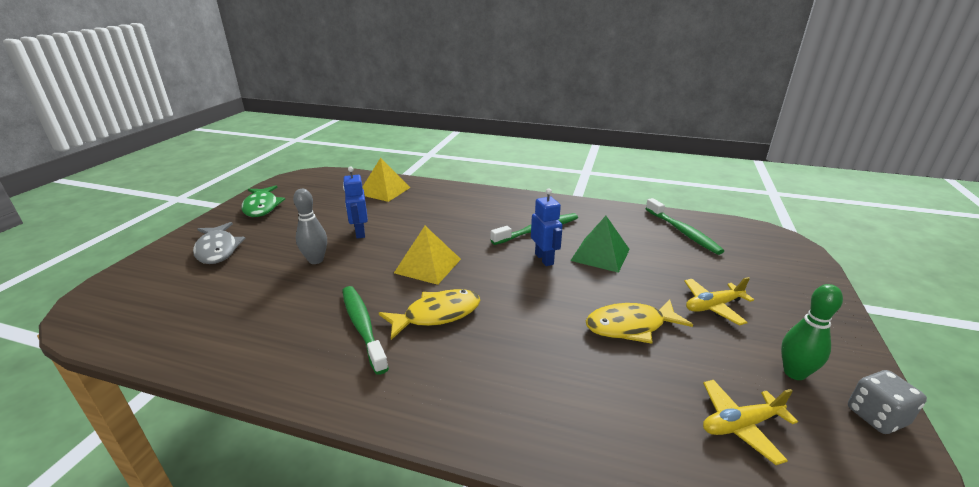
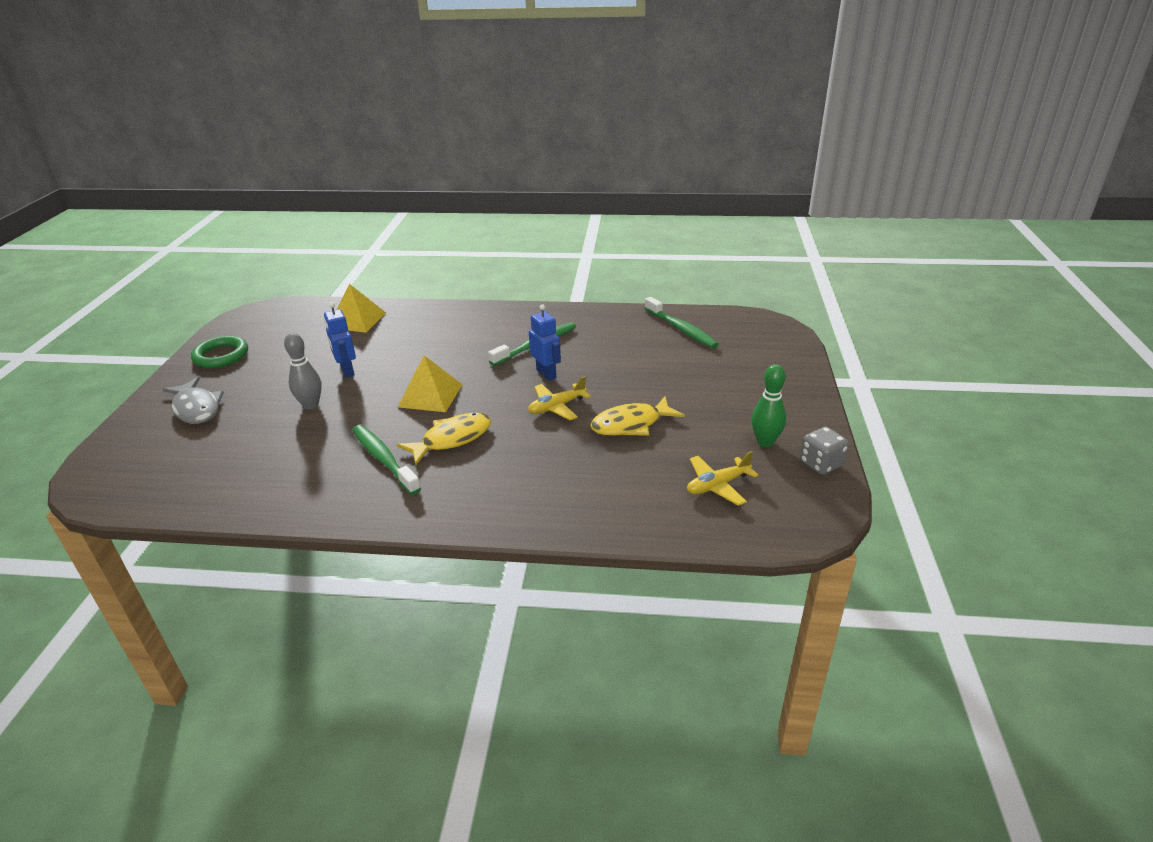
camera: 10 degrees left, 5 degrees up
green fish [241,185,285,217] -> green ring [191,336,248,368]
green pyramid [571,216,630,273] -> none
yellow plane [684,277,754,326] -> yellow plane moved to [528,376,591,420]

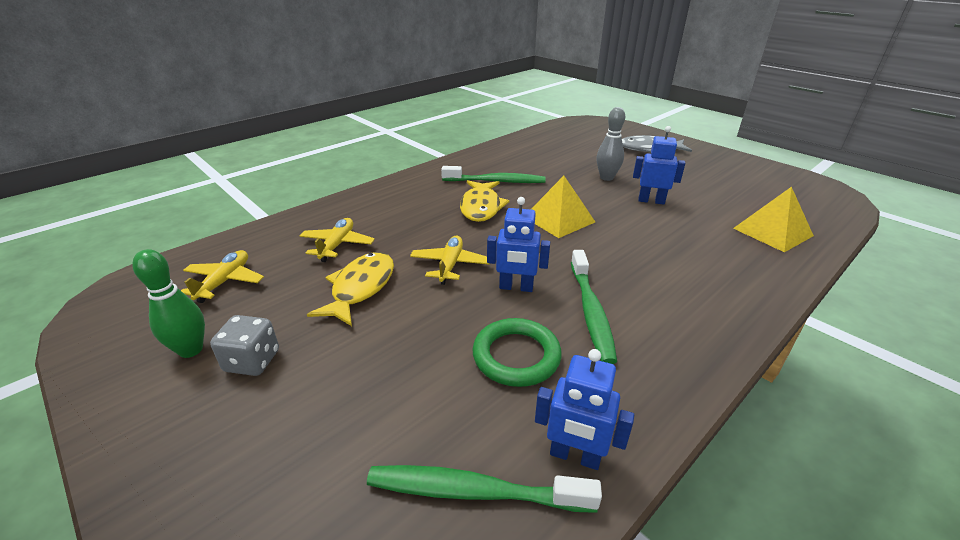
camera: 130 degrees right, 0 degrees up
green ring [191,336,248,368] -> green ring moved to [472,318,562,387]
grey dice [800,427,849,475] -> grey dice moved to [210,315,279,376]
none -> yellow plane [300,218,375,262]
none -> blue robot [535,349,634,470]

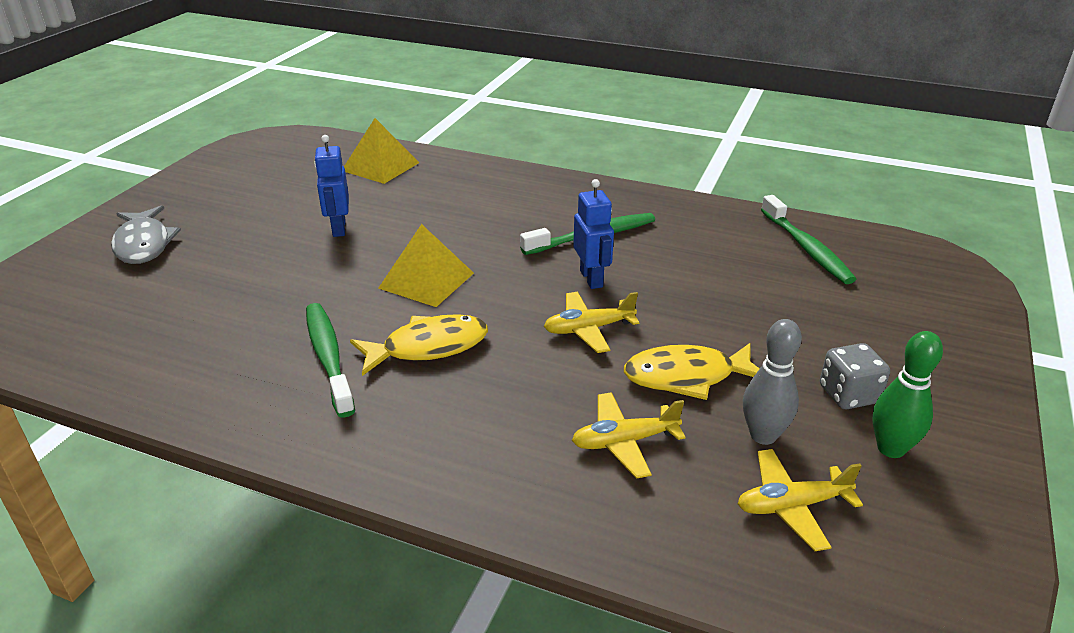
camera: 115 degrees left, 0 degrees up
green ring [472,318,562,387] -> none
blue robot [535,349,634,470] -> none
grey bowling pin [596,107,625,181] -> grey bowling pin moved to [743,319,802,445]

